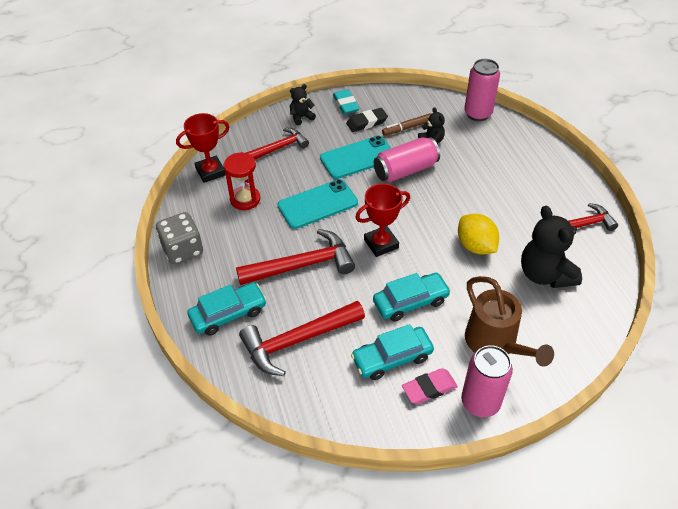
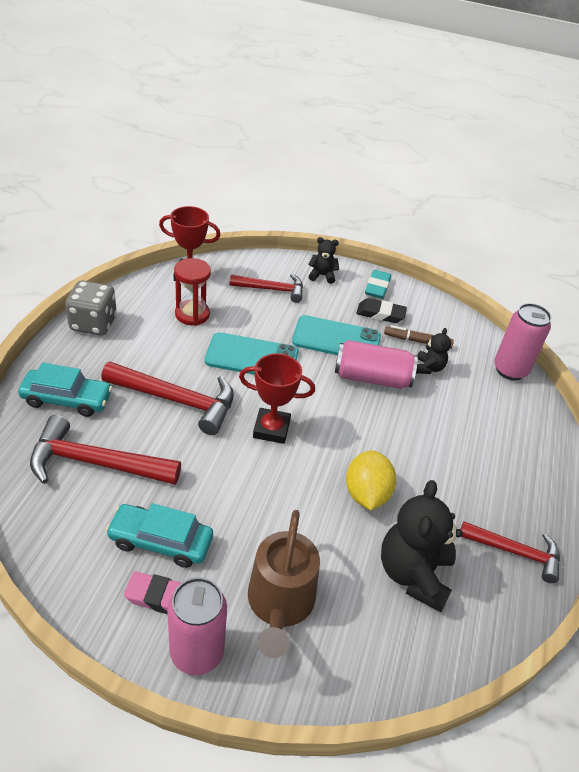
camera: 30 degrees right, 5 degrees down
turquoise car [373,273,451,322] -> none

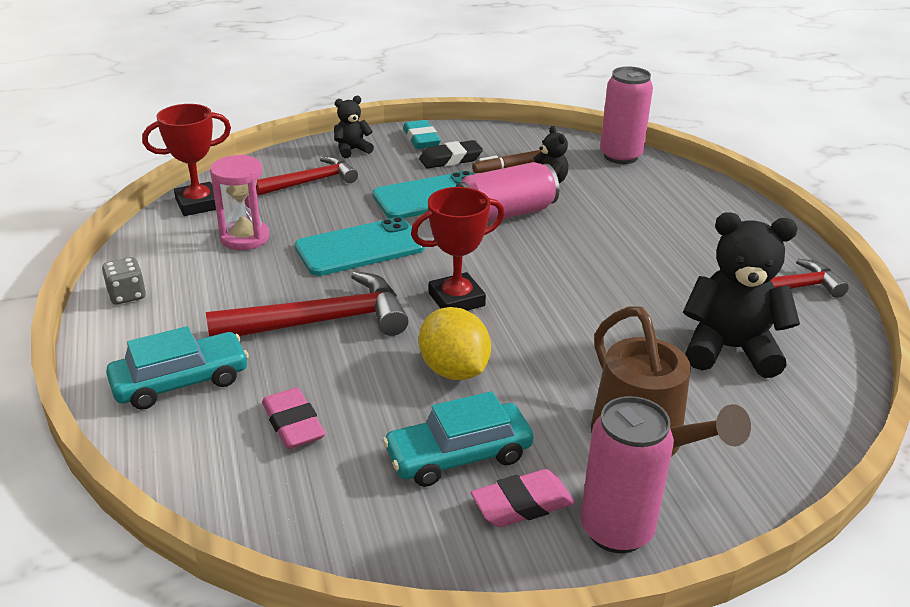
camera: 30 degrees left, 10 degrees down
red hammer [30,415,181,485] -> pink eraser [262,388,326,449]
grey dice [65,281,117,335] -> grey dice [102,257,146,304], size x0.58
red hourglass [174,258,211,326] -> pink hourglass [210,155,270,250]
yellow lemon [346,450,396,510] -> yellow lemon moved to [419,307,491,380]
black teddy bear [381,480,463,612] -> black teddy bear turned 120 degrees clockwise [683,213,800,378]

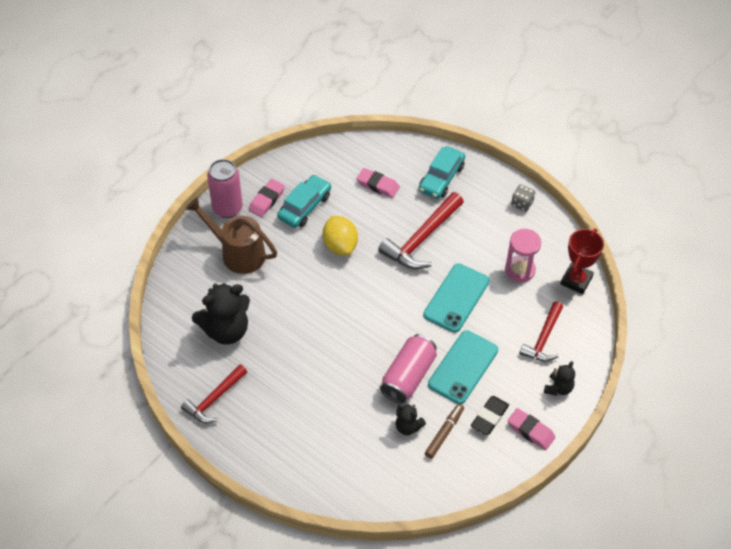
camera: 145 degrees right, 20 degrees up
turquoise eraser [403,120,441,149] -> pink eraser [507,408,556,450]
red trophy [411,187,505,311] -> none
yellow lemon [419,307,491,380] -> yellow lemon turned 45 degrees clockwise [323,216,358,256]
pink can [600,67,653,164] -> none

